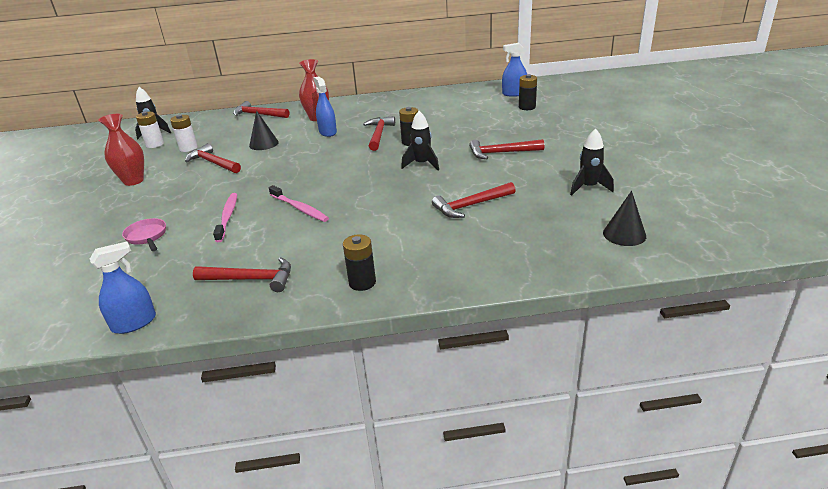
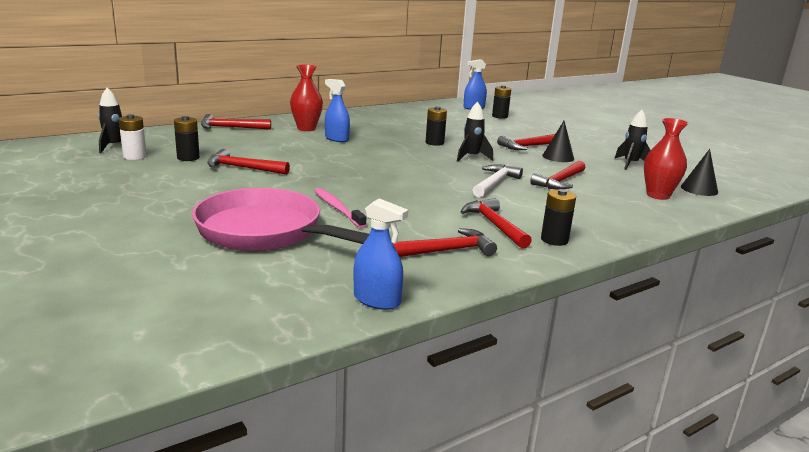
camera: 30 degrees left, 10 degrees down
blue spray bottle [90,242,156,334] -> blue spray bottle turned 90 degrees clockwise [353,198,408,310]
red vase [98,114,144,186] -> red vase moved to [644,118,689,200]
pink pan [122,218,166,251] -> pink pan [192,188,369,251], size x2.46
white battery [170,114,198,152] -> black battery [174,116,200,161]
black cone [249,111,279,150] -> black cone moved to [542,121,574,162]
pink toothbrush [269,185,329,222] -> none
red hammer [363,116,395,151] -> red hammer moved to [461,198,532,249]
none -> white hammer [473,164,523,198]

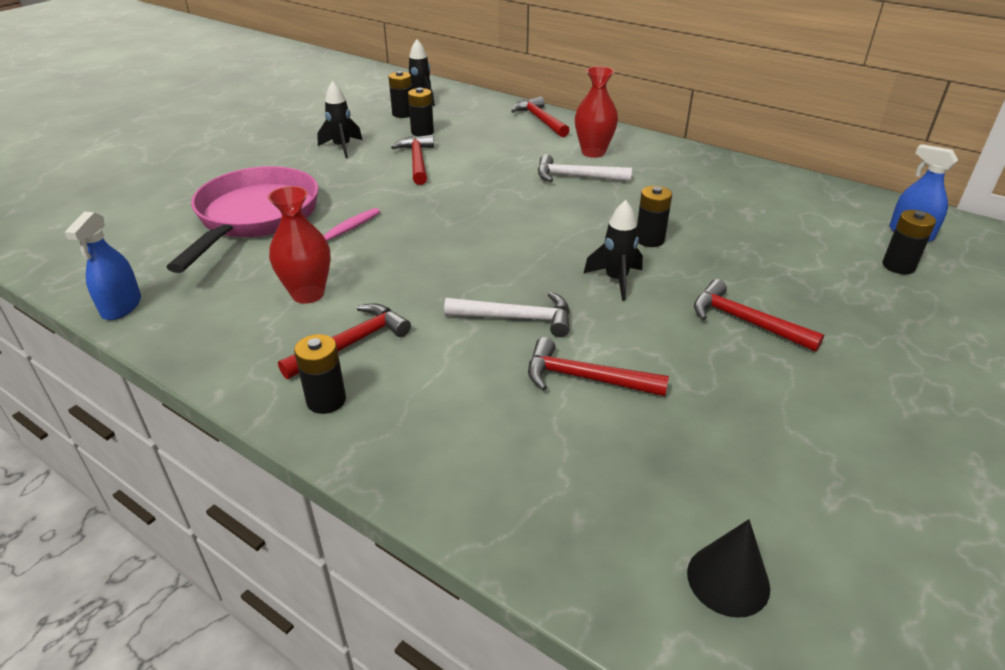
camera: 70 degrees right, 15 degrees up
white battery [119,114,147,160] -> black battery [389,71,412,118]
blue spray bottle [325,79,350,142] -> white hammer [538,154,632,182]
red hammer [393,228,497,257] -> none
black cone [542,121,574,162] -> none
black rocket [615,110,651,170] -> black rocket moved to [317,81,362,158]
red vase [644,118,689,200] -> red vase moved to [268,186,331,304]

